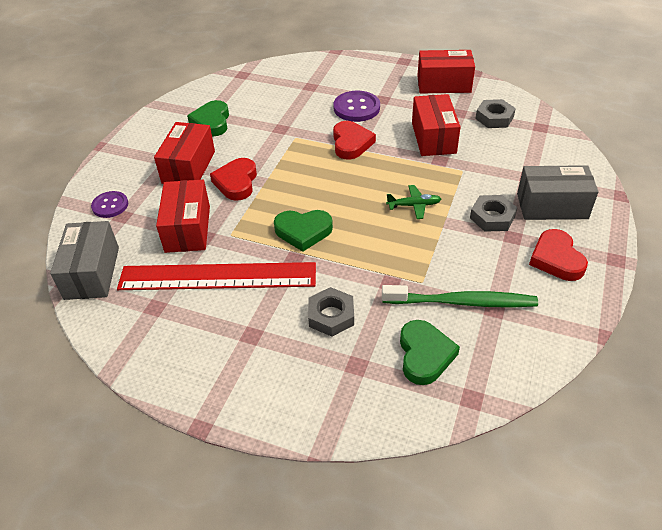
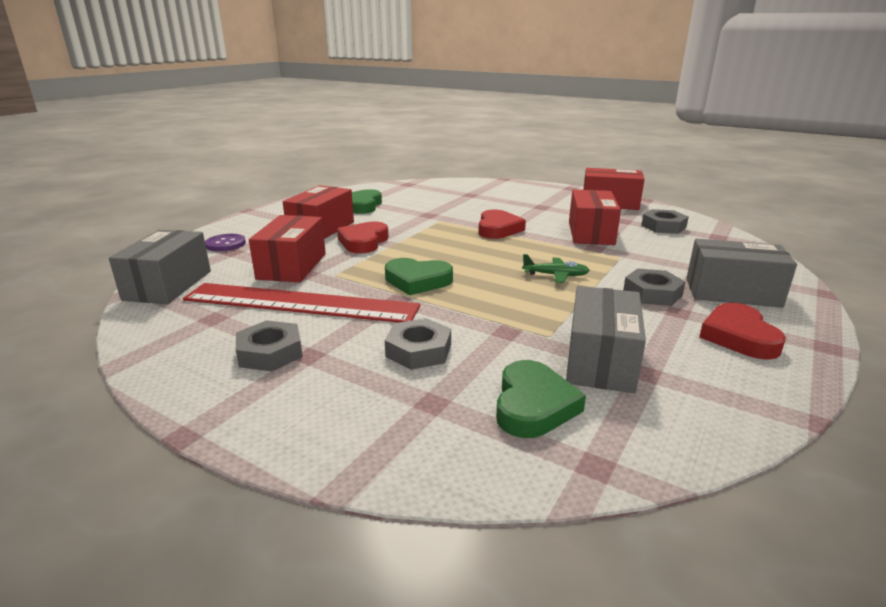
camera: 10 degrees right, 20 degrees down
purple button [333,91,380,122] -> none
green toothbrush [382,285,538,308] -> grey box [566,286,646,393]
none -> grey nut [236,320,303,372]

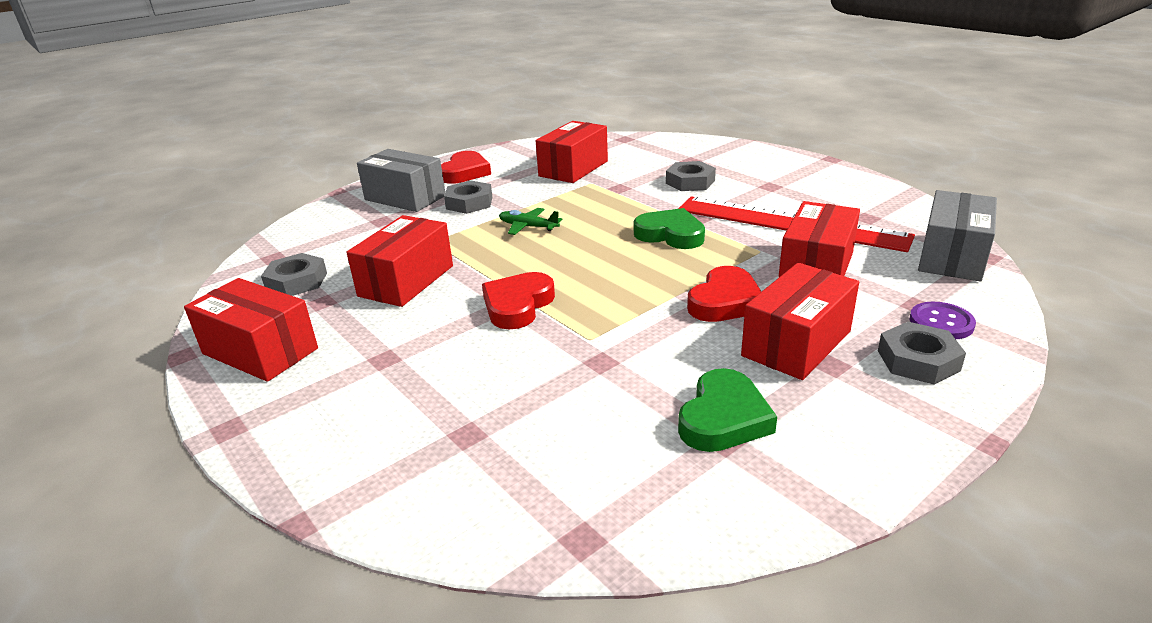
camera: 160 degrees left, 5 degrees up
grey nut [236,320,303,372] -> grey nut moved to [878,322,966,384]
green heart [496,360,586,438] -> none
grey box [566,286,646,393] -> red box [536,121,608,183]

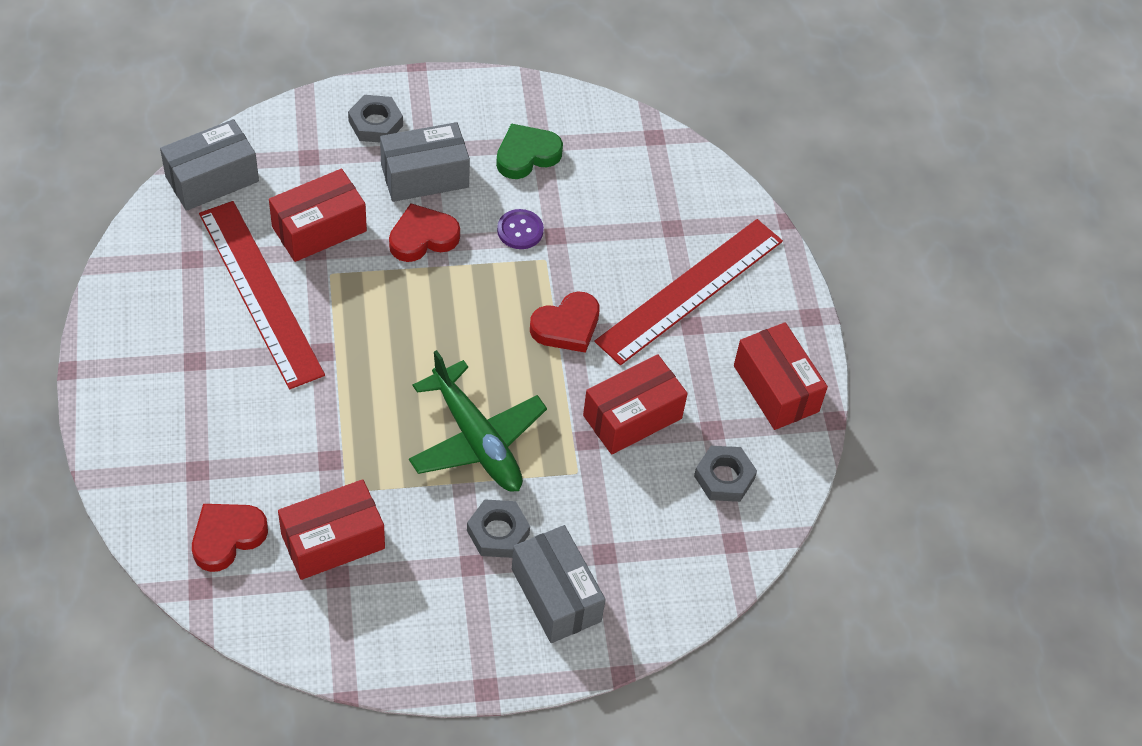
camera: 155 degrees left, 25 degrees up
red heart [441,151,491,184] -> red heart moved to [192,504,268,572]
green plane [499,208,562,235] -> green plane [409,350,547,492], size x2.14
green heart [634,208,705,249] -> none
grey nut [666,161,716,191] -> none
red box [741,263,859,380] -> grey box [380,122,470,202]
purple button [910,302,976,339] -> purple button moved to [497,209,544,249]
none -> red ruler [595,219,783,365]

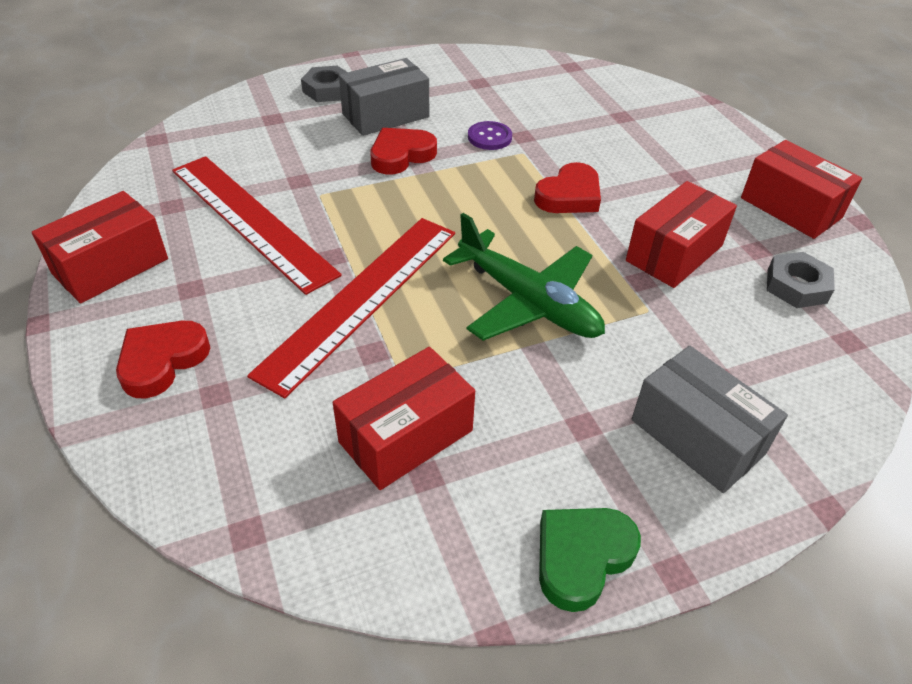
camera: 10 degrees left, 10 degrees down
grey box [160,119,259,211] -> none
red heart [192,504,268,572] -> red heart moved to [116,321,210,399]
red box [269,169,367,262] -> red box moved to [32,191,168,303]
grey nut [467,499,530,558] -> none
green heart [496,123,563,179] -> green heart moved to [539,508,641,612]
red ruler [595,219,783,365] -> red ruler moved to [247,218,455,398]

